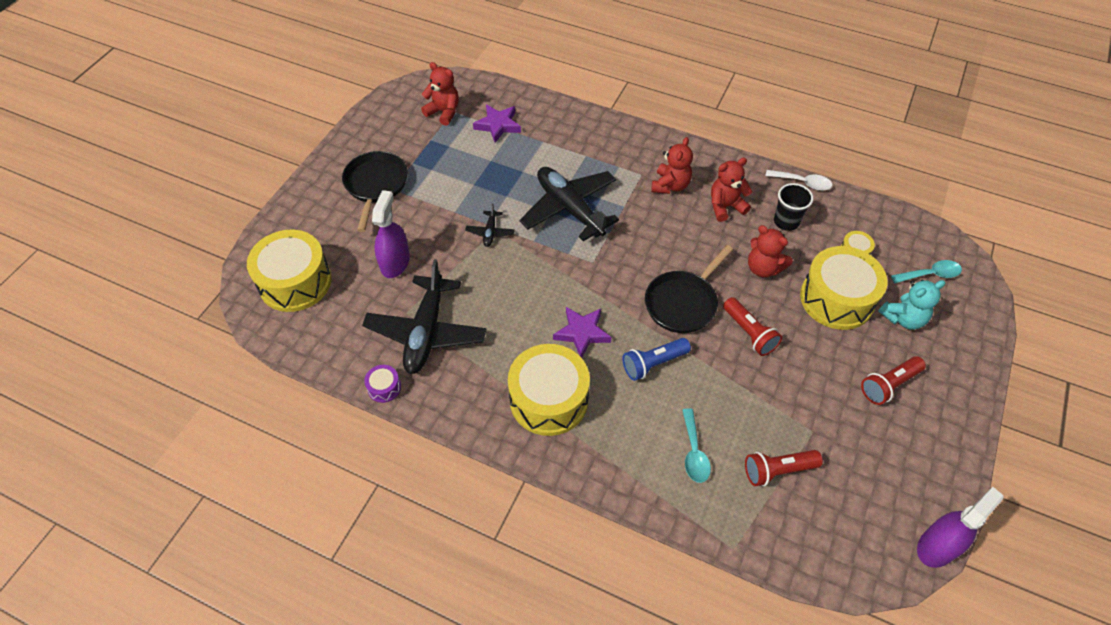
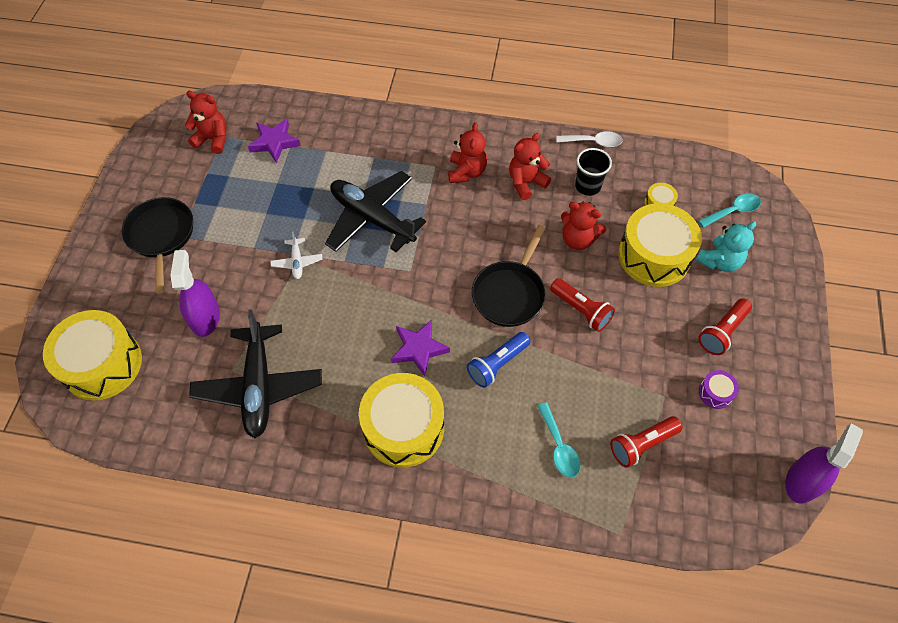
camera: 15 degrees left, 5 degrees up
purple drum [364,365,401,403] -> purple drum moved to [699,370,739,409]
black plane [465,203,515,247] -> white plane [270,231,323,279]

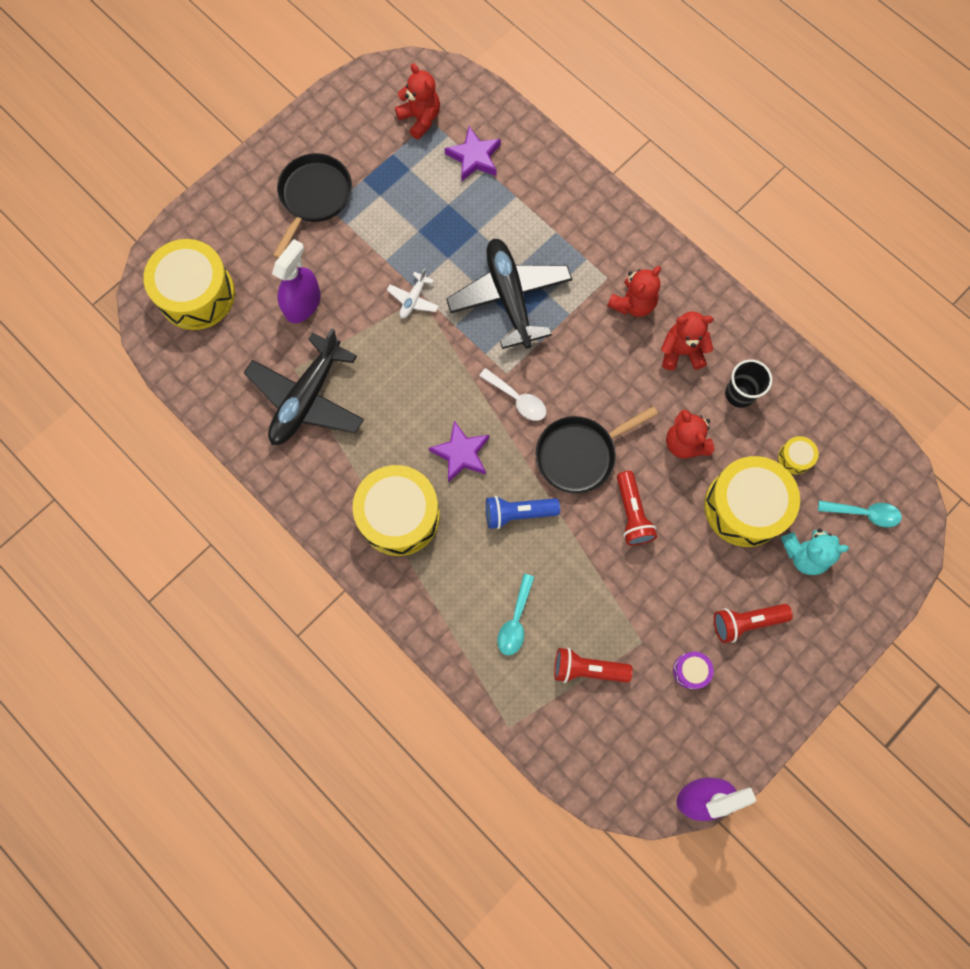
camera: 35 degrees right, 15 degrees up
white spoon [556,131,623,147] -> white spoon moved to [479,368,546,421]

